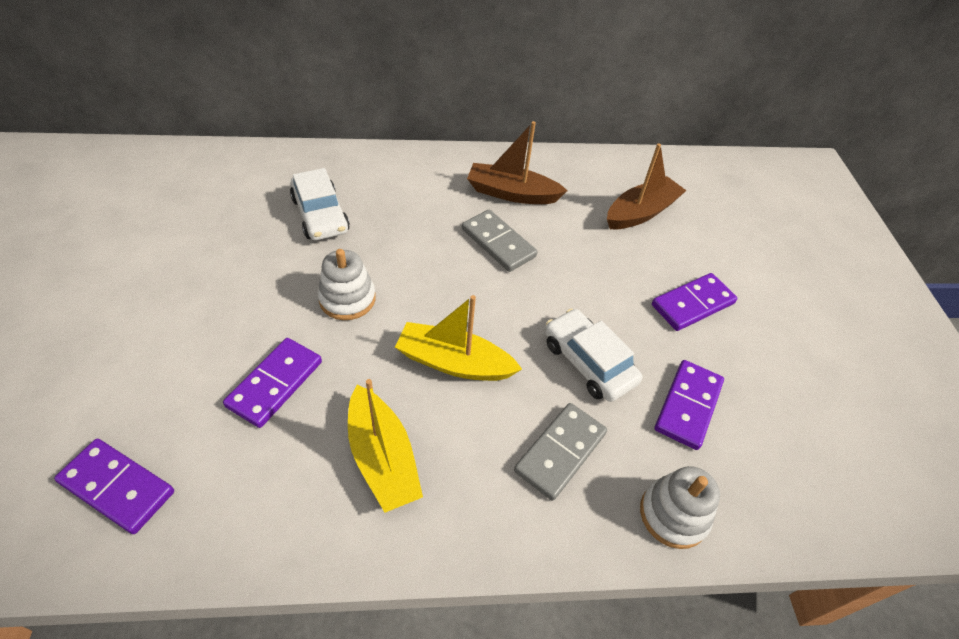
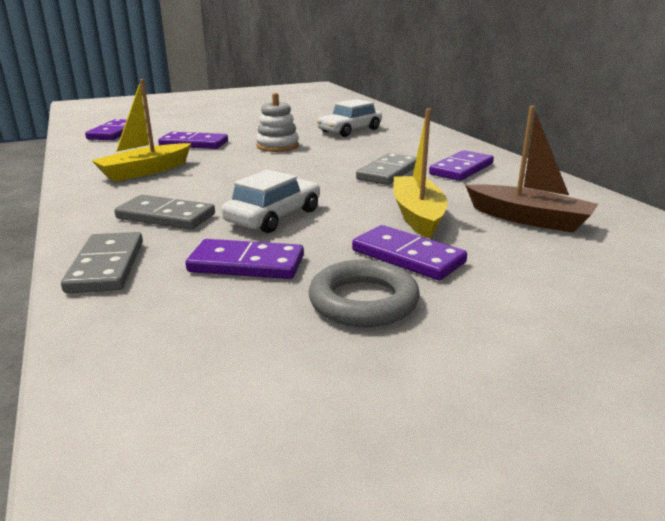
camera: 75 degrees right, 25 degrees down
yellow boat [395,295,522,381] -> yellow boat moved to [393,108,447,239]
brown boat [467,121,568,204] -> purple domino [429,150,494,181]
white stacking toy [640,466,720,549] -> grey domino [61,232,143,293]
none -> grey ring [309,260,420,327]

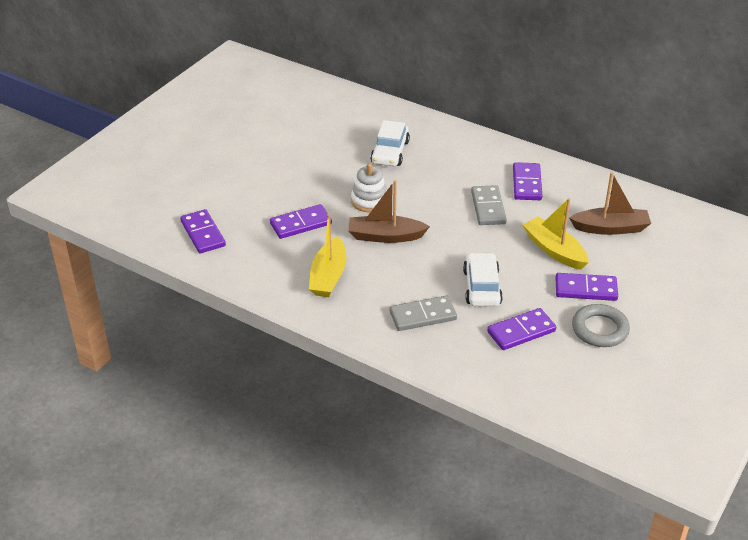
camera: 35 degrees left, 15 degrees up
grey domino [61,232,143,293] -> none
none -> brown boat [348,180,430,243]

